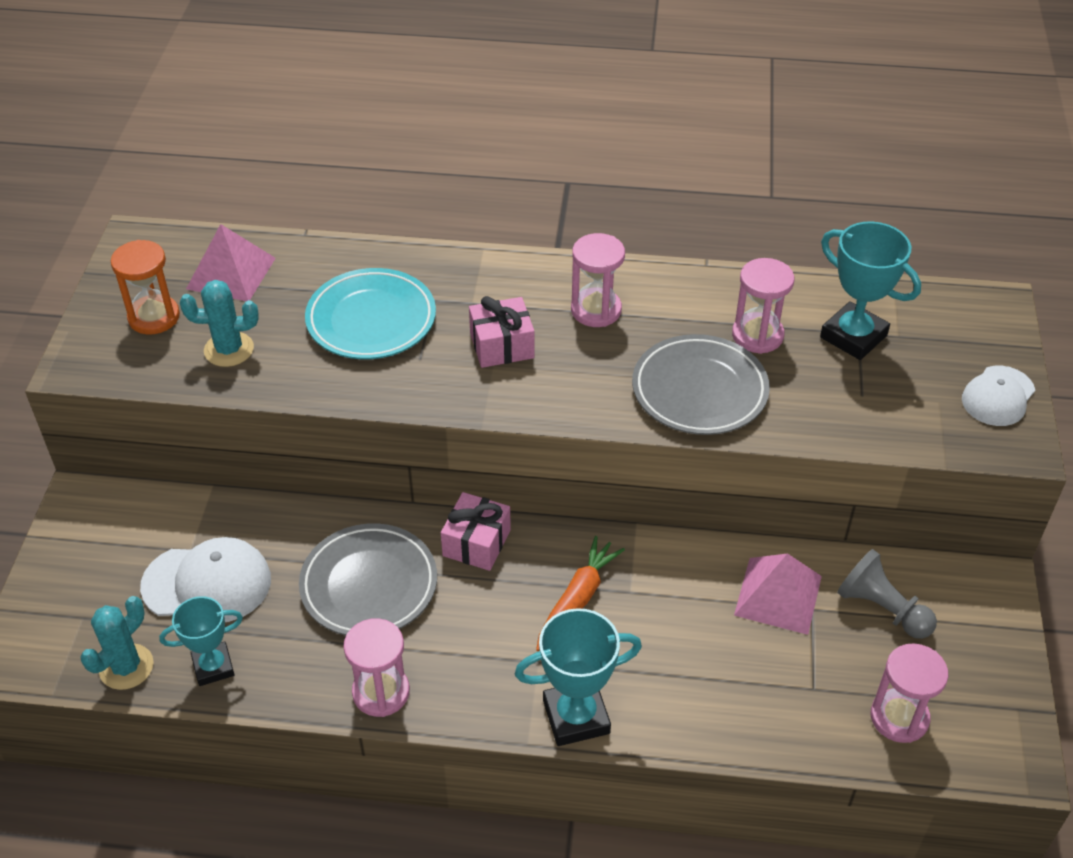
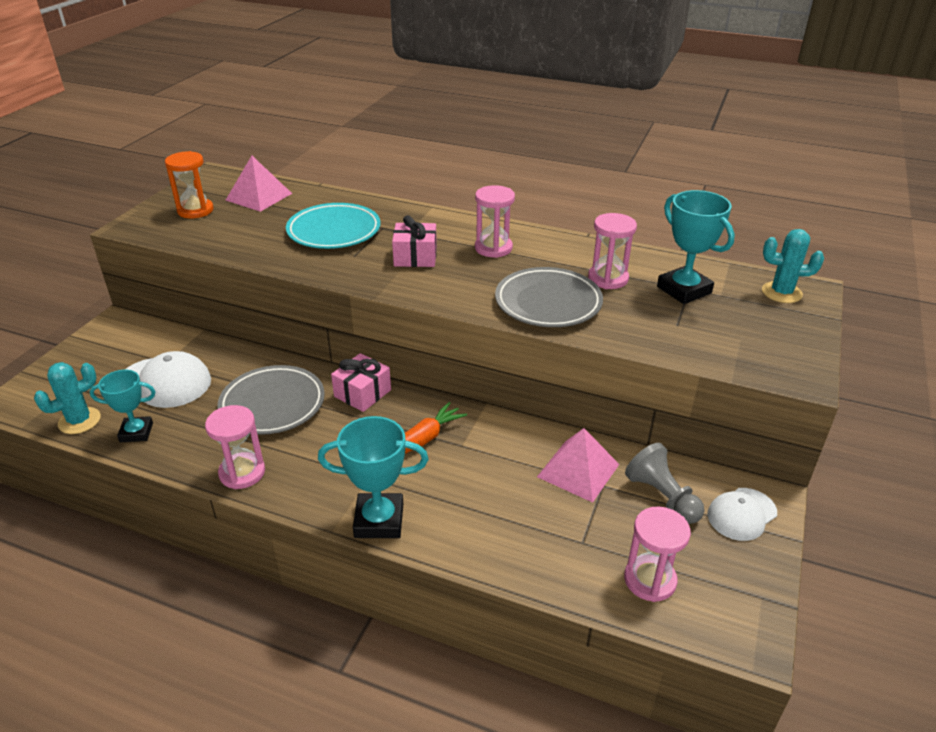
camera: 15 degrees right, 10 degrees down
turquoise cactus [180,280,259,367] -> turquoise cactus moved to [762,229,824,303]
white cap [962,365,1035,426] -> white cap moved to [708,488,777,541]

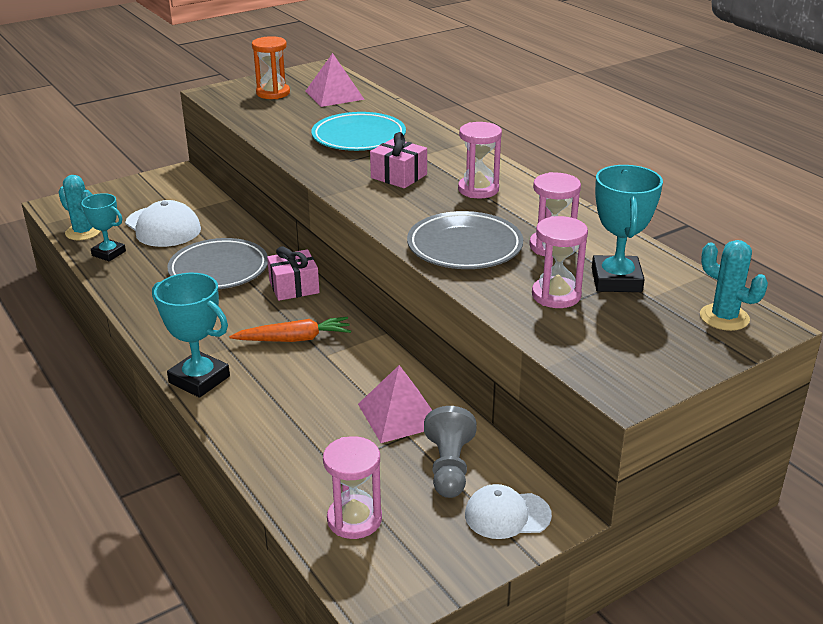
camera: 35 degrees right, 5 degrees down
turquoise cactus [34,362,101,434] -> turquoise cactus turned 45 degrees clockwise [58,175,101,240]
pink hourglass [205,405,265,489] -> pink hourglass moved to [532,216,588,308]

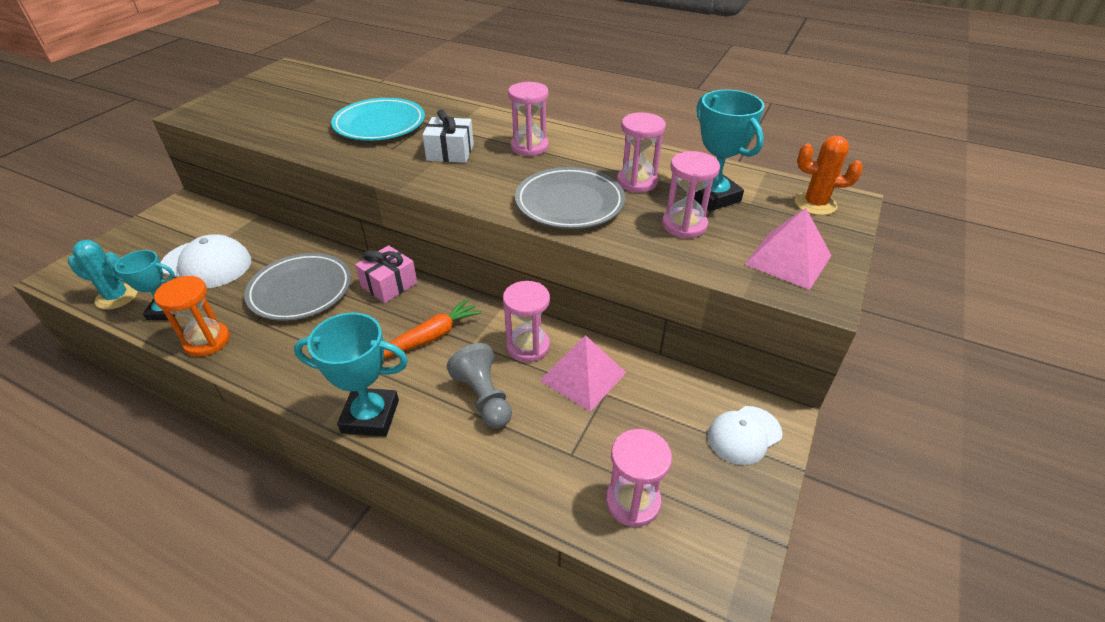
camera: 30 degrees left, 10 degrees up
orange hourglass [252,36,290,99] -> orange hourglass moved to [154,276,230,357]
pink pyramid [305,53,365,107] -> pink pyramid moved to [745,208,832,290]
pink gift [370,132,427,188] -> white gift [422,109,474,163]
grey pawn [424,406,476,498] -> grey pawn moved to [447,343,512,428]
turquoise cactus [700,240,768,331] -> orange cactus [795,136,863,215]
none -> pink hourglass [503,281,550,362]

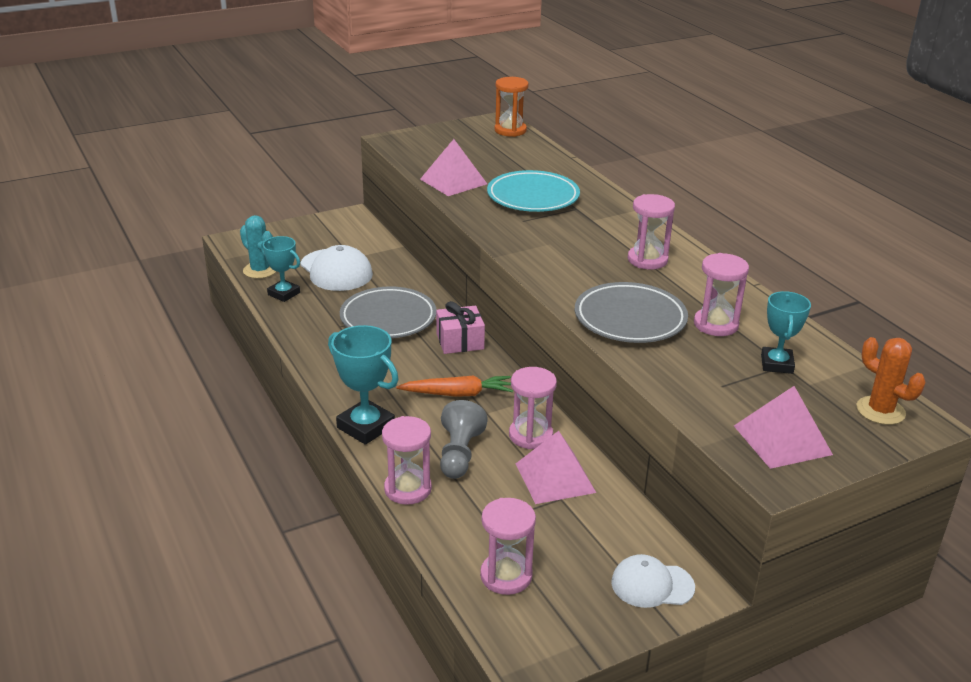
camera: 35 degrees right, 10 degrees down
orange hourglass [154,276,230,357] -> orange hourglass moved to [495,77,529,137]
white gift [422,109,474,163] -> none
pink hourglass [662,151,720,238] -> pink hourglass moved to [382,416,432,505]
turquoise trophy [685,90,765,211] -> turquoise trophy [761,291,811,374], size x0.67
none -> pink pyramid [420,139,487,196]

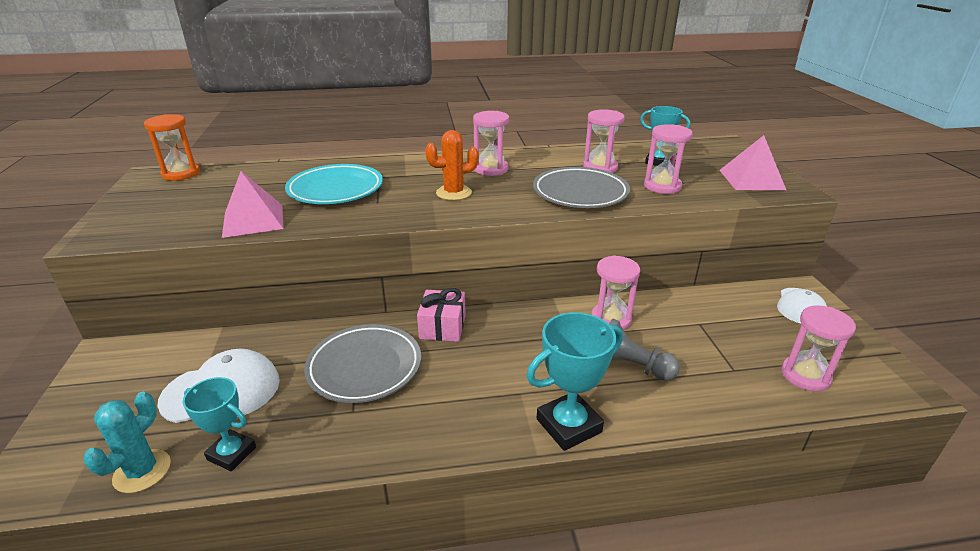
camera: 70 degrees left, 0 degrees up
turquoise cactus [240,215,276,279] -> turquoise cactus turned 45 degrees counterclockwise [83,392,171,493]
turquoise trophy [261,236,300,302] -> turquoise trophy turned 60 degrees clockwise [183,377,256,471]
pink hourglass [382,416,432,505] -> pink hourglass moved to [644,124,693,194]
orange carrot [396,375,513,397] -> none
pink pyramid [516,431,596,504] -> none
orange cactus [857,337,925,425] -> orange cactus moved to [425,130,479,200]

